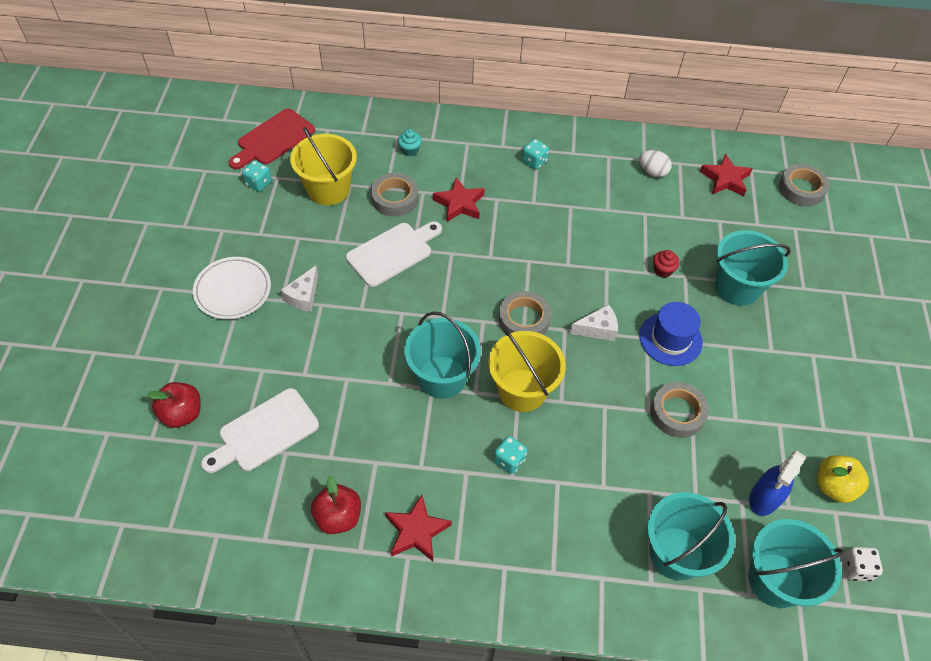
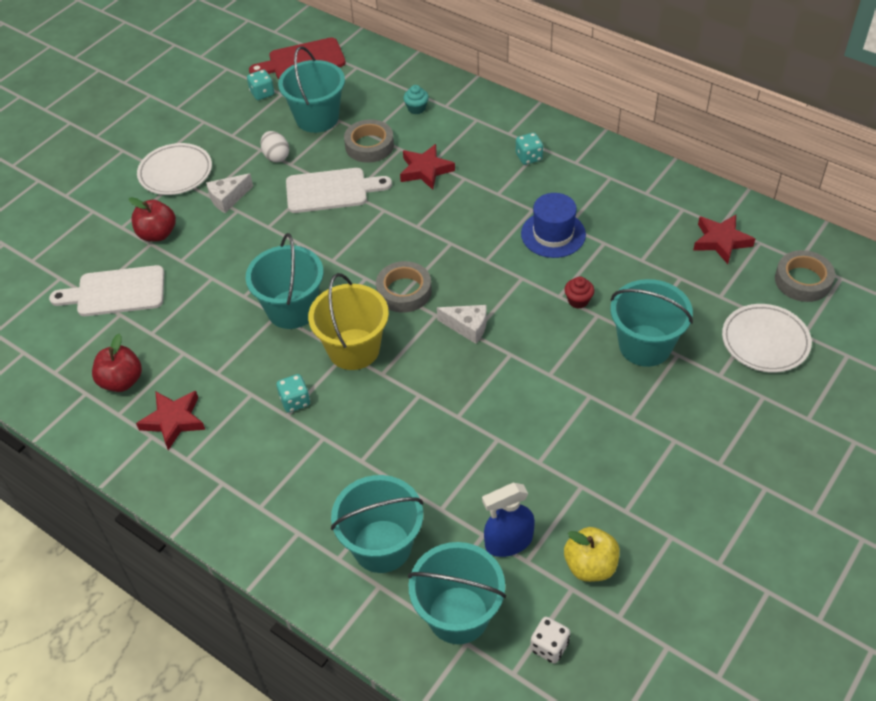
camera: 35 degrees right, 5 degrees down
red apple [147,382,201,428] -> red apple moved to [129,197,176,242]
yellow bucket [290,127,357,205] -> turquoise bucket [278,46,345,133]
blue hat [639,302,703,366] -> blue hat moved to [521,193,586,258]
white egg [640,150,672,177] -> white egg moved to [260,131,289,162]
grey tape [650,382,709,438] -> none
none -> white plate [722,304,812,372]

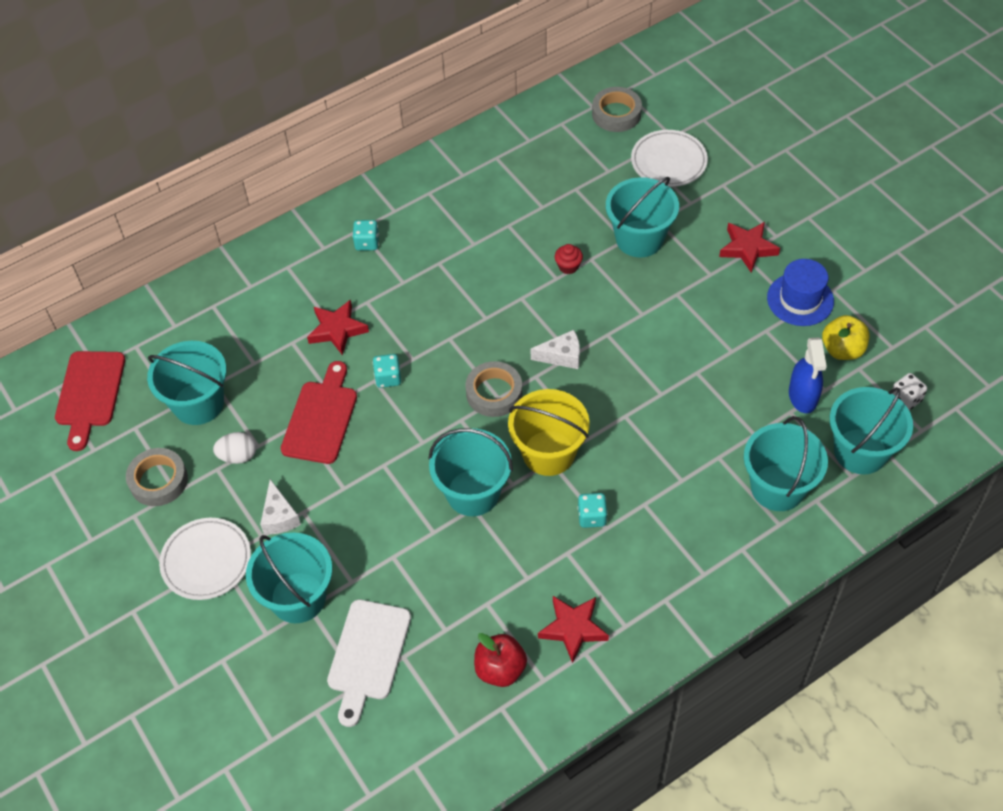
camera: 70 degrees left, 5 degrees up
red apple [129,197,176,242] -> turquoise bucket [246,533,332,623]
turquoise dice [247,70,274,100] -> turquoise dice moved to [373,354,401,388]
white cutting board [286,168,392,213] -> red cutting board [281,361,357,464]
grey tape [344,119,394,163] -> grey tape moved to [126,448,188,506]
turquoise cupcake [403,85,429,114] -> none
white cheese [437,305,487,344] -> white cheese turned 45 degrees clockwise [531,330,580,369]
blue hat [521,193,586,258] -> blue hat moved to [767,259,834,326]
red star [693,215,755,264] -> red star moved to [719,222,780,273]

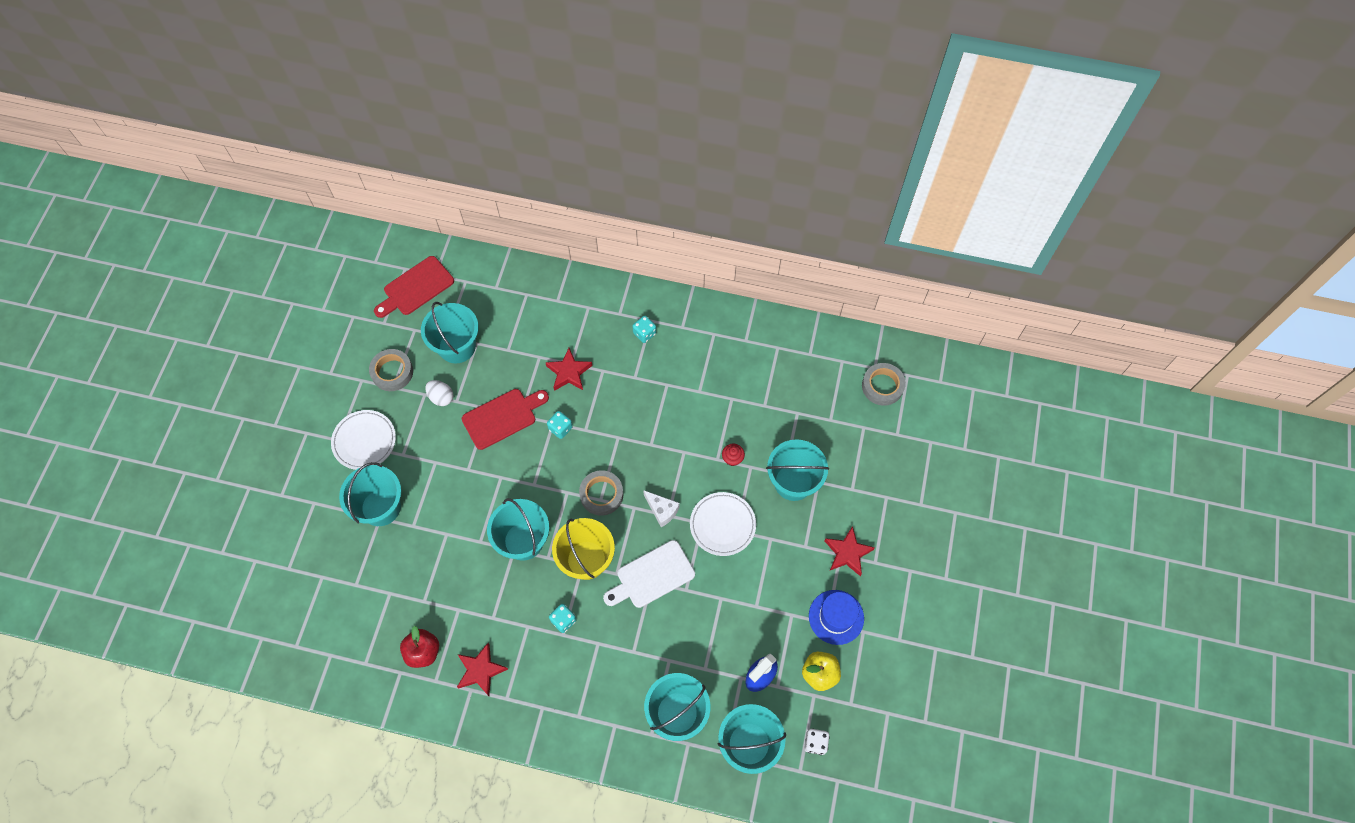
camera: 45 degrees right, 10 degrees up
white cheese [260,479,301,534] -> none
white cutting board [327,599,411,727] -> white cutting board moved to [603,540,695,608]
white plate [631,130,708,187] -> white plate moved to [690,492,756,556]

